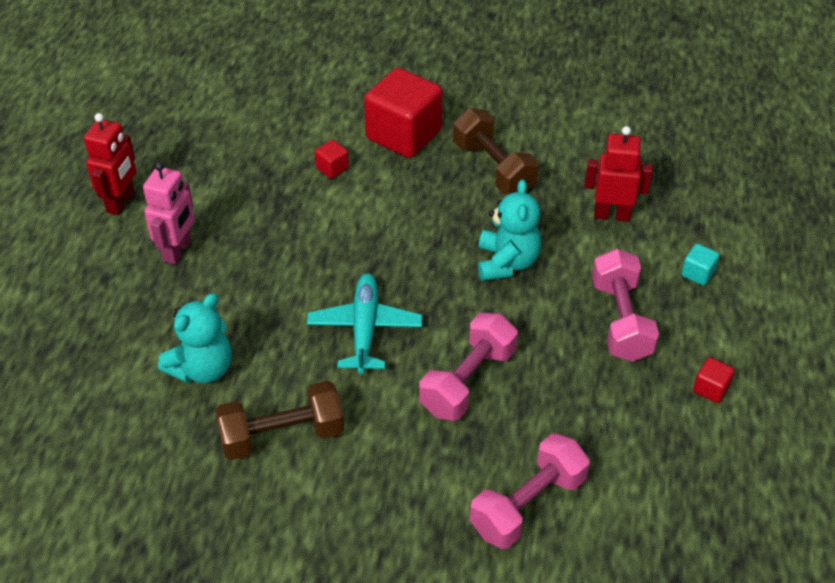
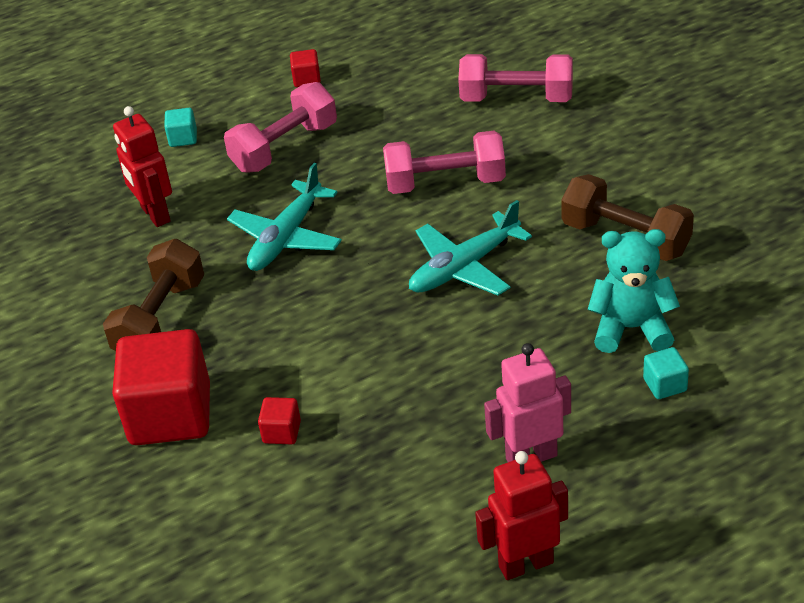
camera: 125 degrees left, 5 degrees down
turquoise teddy bear [478,179,542,281] -> turquoise plane [227,163,342,271]
none -> turquoise cube [643,347,689,399]

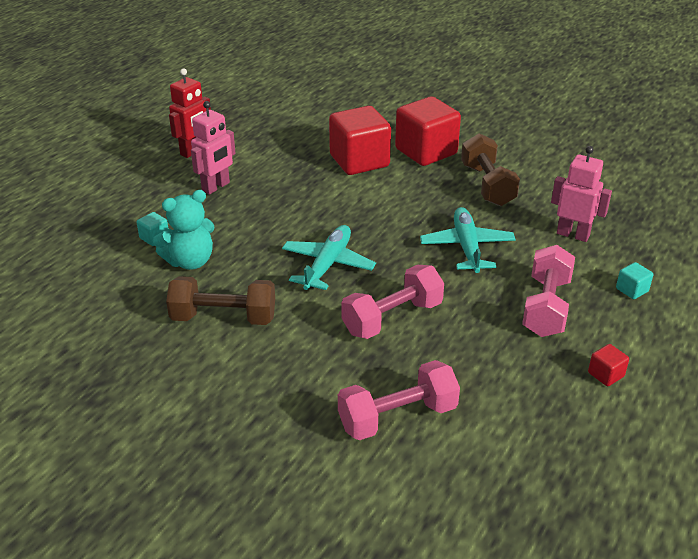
camera: 145 degrees right, 5 degrees down
red robot [113,106,172,227] -> pink robot [551,146,612,242]
red cube [258,397,301,444] -> red cube [329,106,391,175], size x2.39

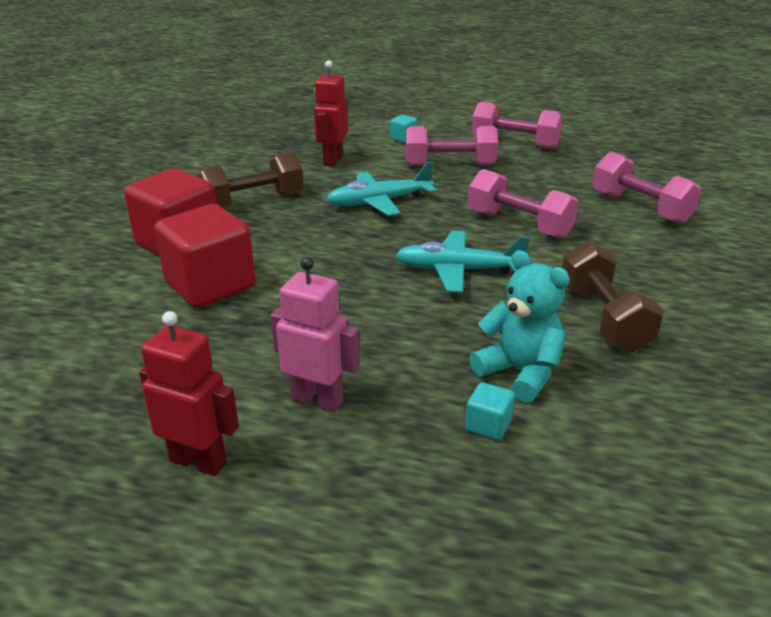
camera: 105 degrees left, 5 degrees down
pink robot [551,146,612,242] -> red robot [314,60,348,166]
red cube [588,344,629,386] -> pink dumbbell [472,102,563,150]

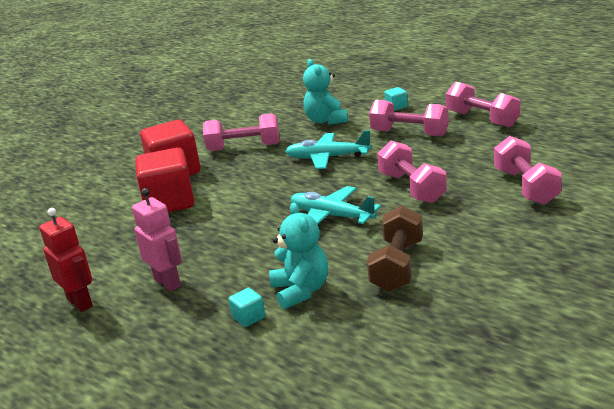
camera: 30 degrees right, 5 degrees down
brown dumbbell [197,152,304,208] -> pink dumbbell [203,113,280,151]
red robot [314,60,348,166] -> turquoise teddy bear [303,59,348,125]

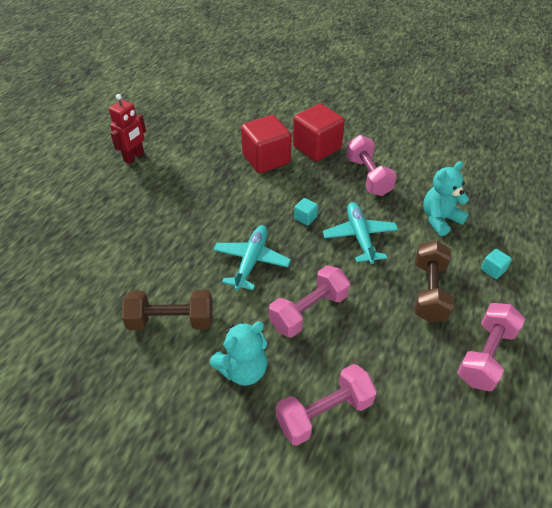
camera: 70 degrees right, 20 degrees up
pink robot [132,188,182,292] -> none
turquoise cube [229,288,265,327] -> turquoise cube moved to [294,198,318,225]
turquoise teddy bear [269,202,328,309] -> turquoise teddy bear moved to [210,322,268,386]
pink dumbbell [369,100,449,137] -> brown dumbbell [415,240,454,323]

